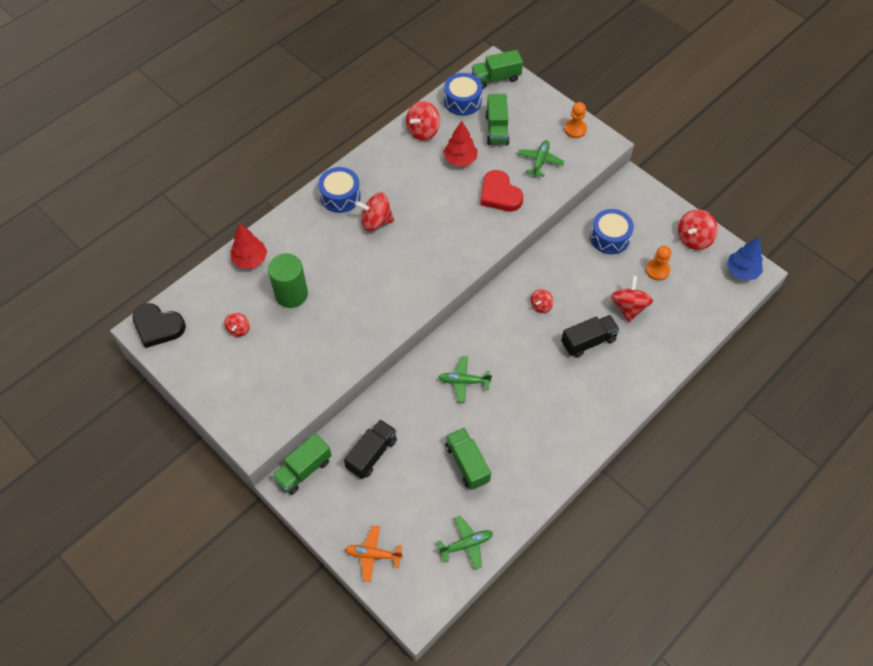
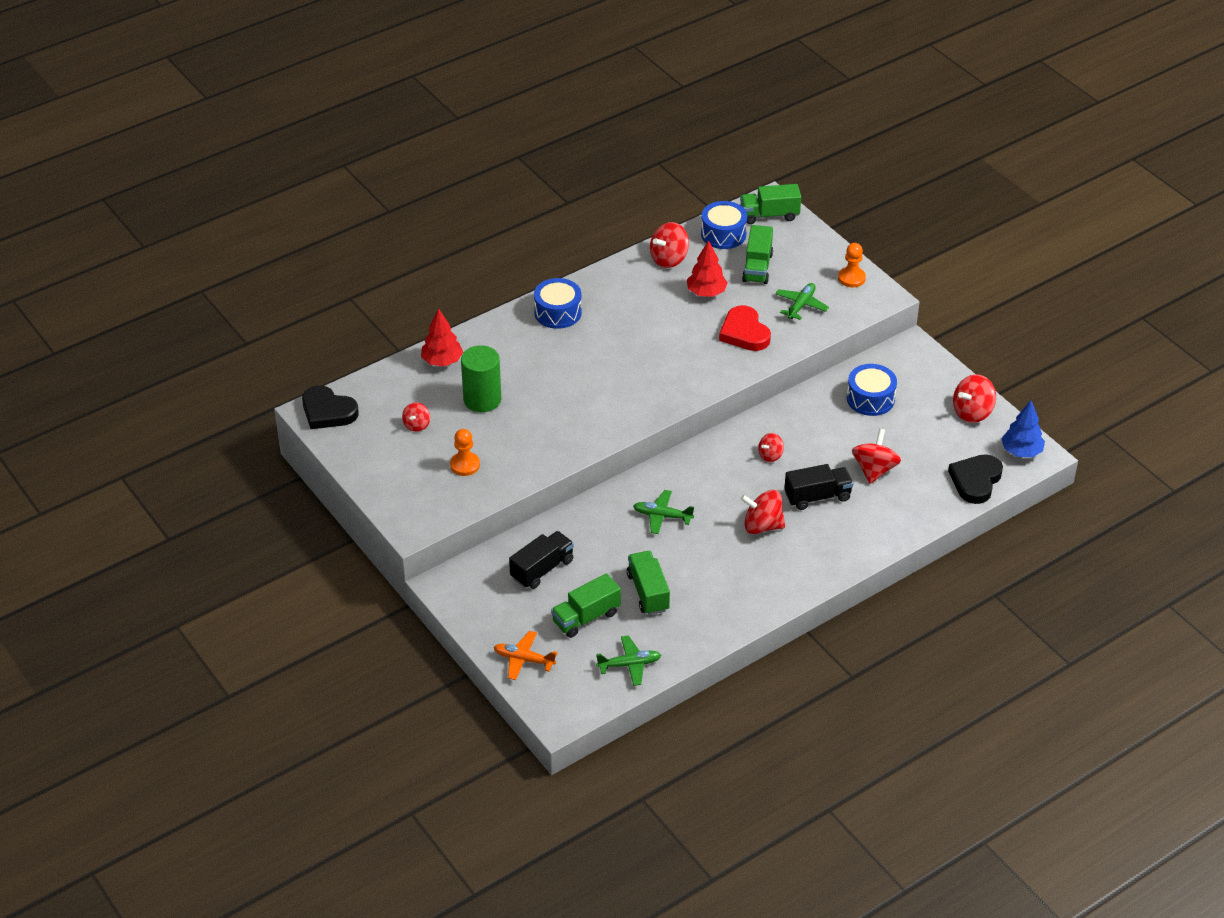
camera: 10 degrees right, 15 degrees down
green truck [272,433,332,495] -> green truck moved to [551,573,621,638]
red spinning top [355,193,394,231] -> red spinning top moved to [740,490,785,534]
orange pawn [646,246,671,281] -> orange pawn moved to [450,429,480,476]
none -> black heart [948,454,1003,504]

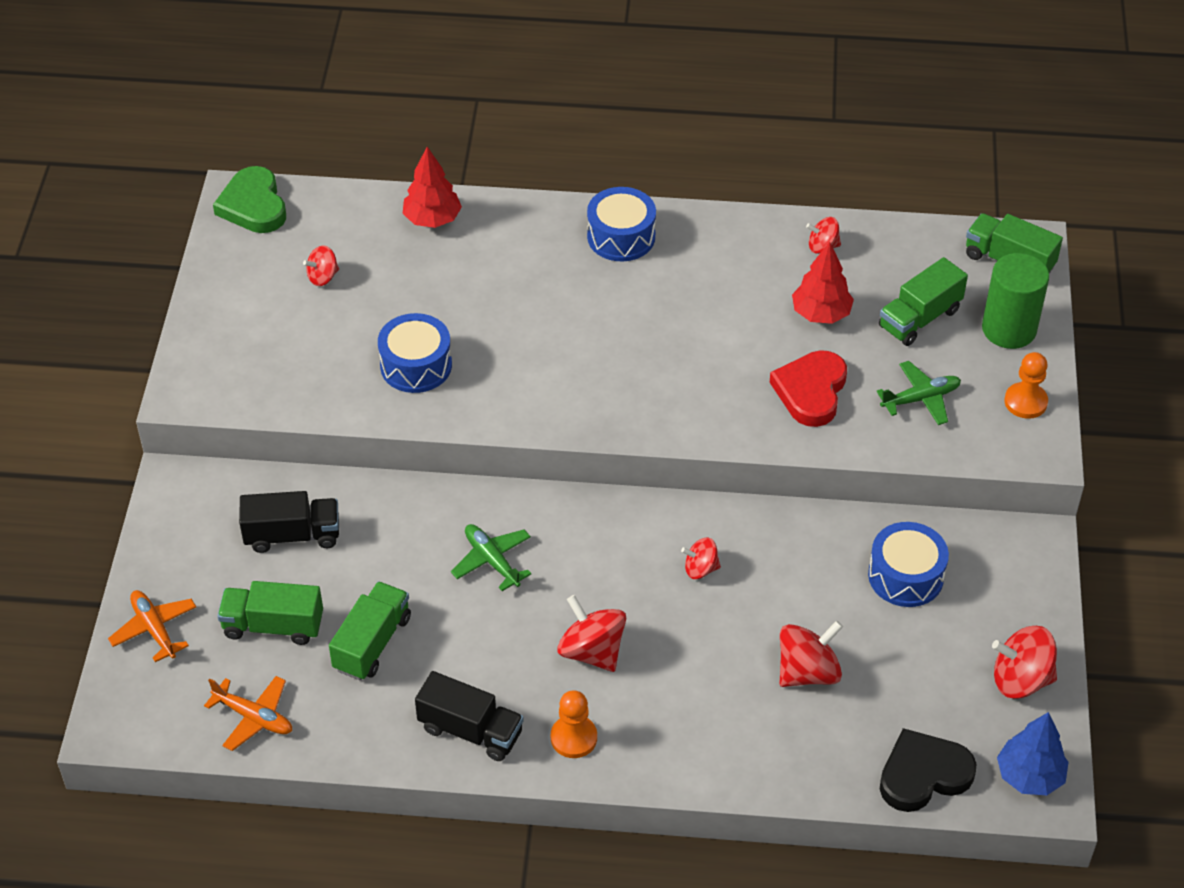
camera: 40 degrees right, 5 degrees up
black heart [302,385,359,429] -> green heart [213,166,286,233]
orange pawn [450,429,480,476] -> orange pawn moved to [551,690,597,758]
green cylinder [461,345,501,412] -> green cylinder moved to [982,253,1049,349]
green plane [596,635,661,686] -> orange plane [204,676,292,751]
red spinning top [650,222,689,268] -> red spinning top [806,217,841,254], size x0.59
blue drum [701,201,747,249] -> blue drum moved to [378,313,452,393]
black truck [784,464,853,510] -> black truck moved to [415,671,524,761]

